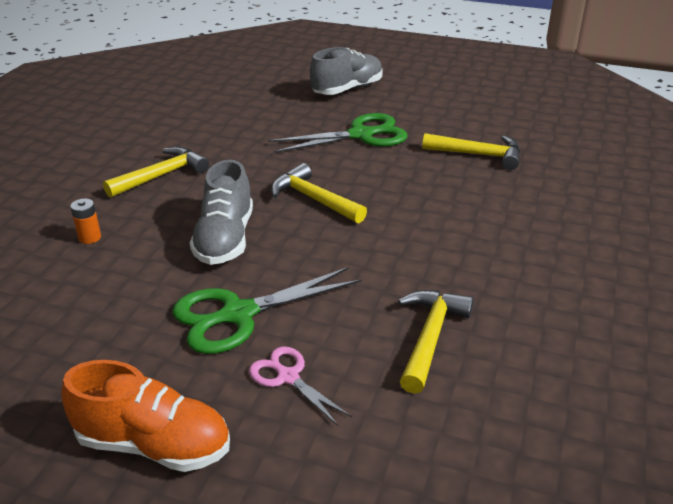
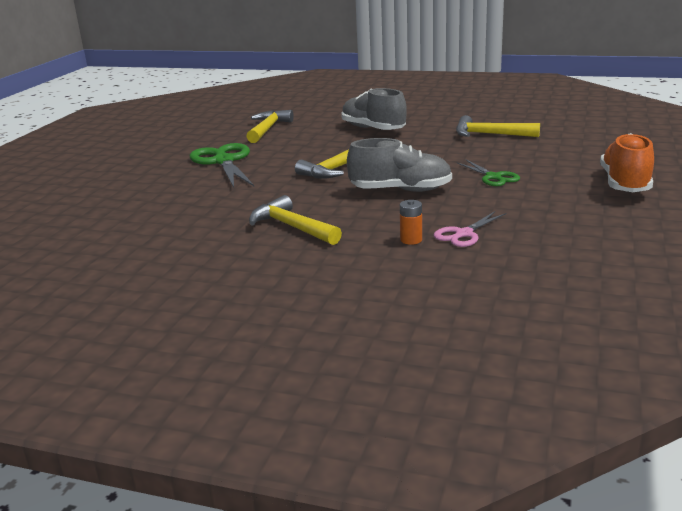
camera: 90 degrees left, 10 degrees down
green scissors [172,267,361,354] -> green scissors [457,160,520,186], size x0.56
pink scissors [249,346,352,426] -> pink scissors moved to [434,211,506,247]
grey shoe [310,47,383,95] -> grey shoe moved to [341,88,407,130]

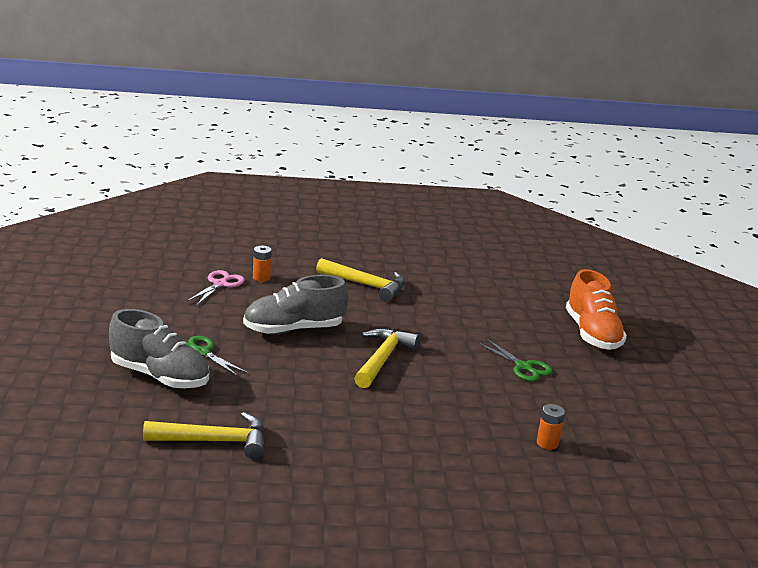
camera: 155 degrees right, 0 degrees up
green scissors [190,143,254,188] -> green scissors [478,339,553,381], size x0.56
yellow hammer [246,110,294,143] -> orange battery [537,404,565,450]
grey shoe [341,88,407,130] -> grey shoe moved to [109,309,209,389]
orange shoe [600,133,654,192] -> orange shoe moved to [566,269,627,350]

